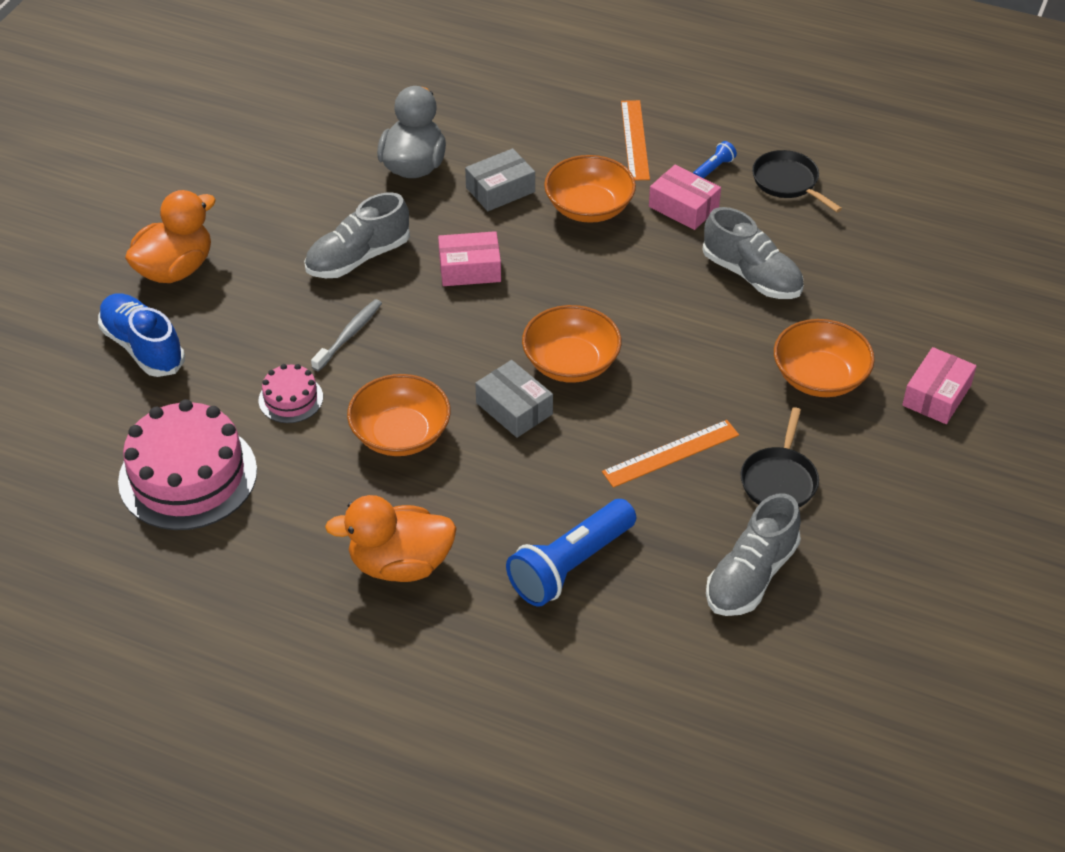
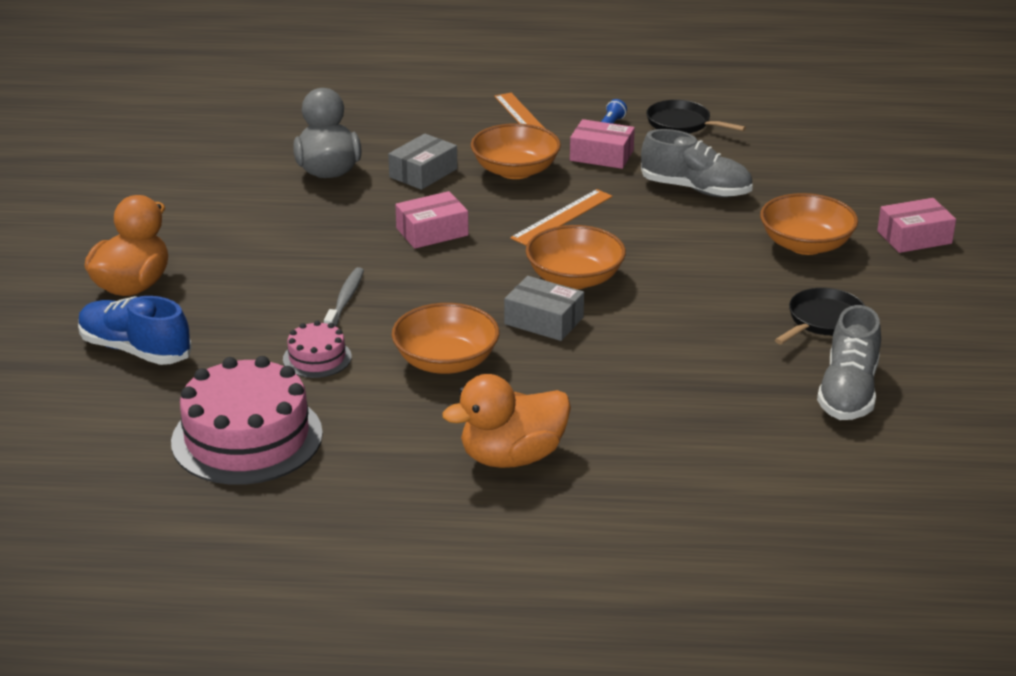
camera: 20 degrees left, 15 degrees down
grey shoe [304,192,410,278] -> none
blue flashlight [506,499,636,607] -> none
orange ruler [602,420,739,488] -> orange ruler moved to [510,189,613,246]
black pan [740,407,819,507] -> black pan turned 135 degrees counterclockwise [775,288,865,344]
pink box [902,347,977,424] -> pink box turned 60 degrees clockwise [877,198,956,253]

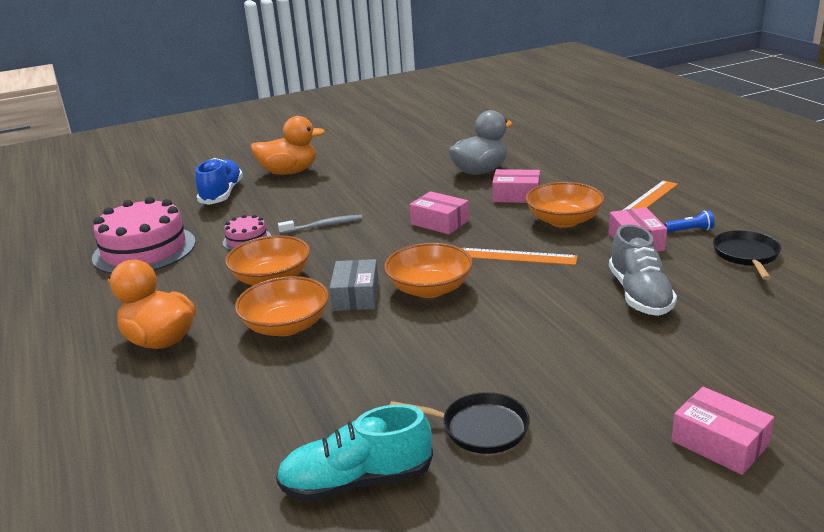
camera: 65 degrees right, 5 degrees down
grey box [388,133,457,190] -> pink box [492,169,540,203]
orange bowl [760,193,858,255] -> orange bowl moved to [235,276,329,336]
grey shoe [817,305,881,420] -> turquoise shoe [276,404,433,502]

